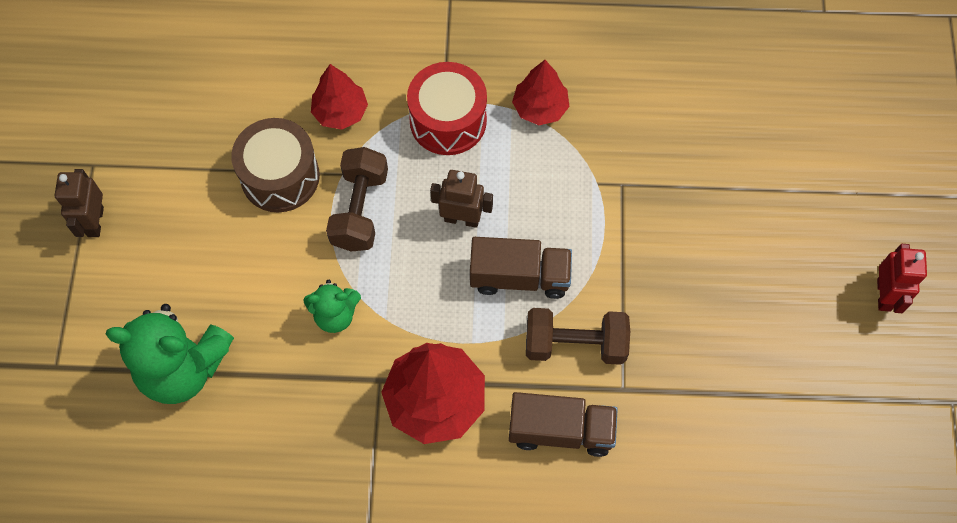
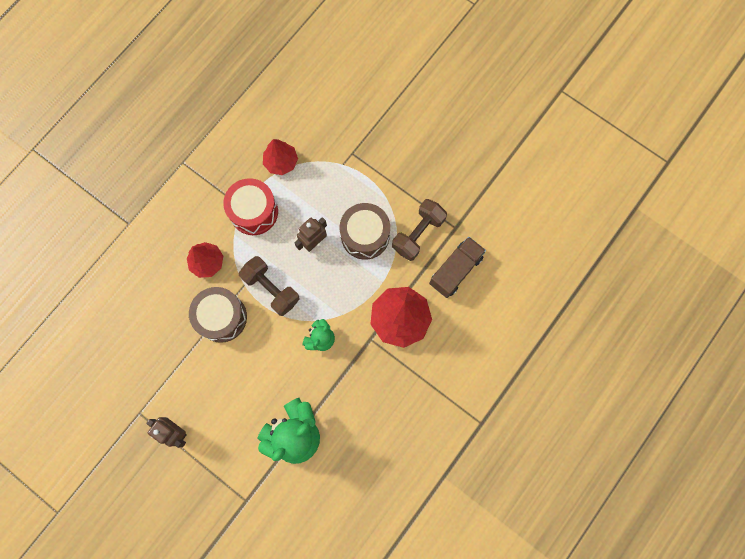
camera: 55 degrees left, 10 degrees up
brown truck [470,237,572,299] -> brown drum [340,203,390,260]
red robot [877,244,927,313] -> none

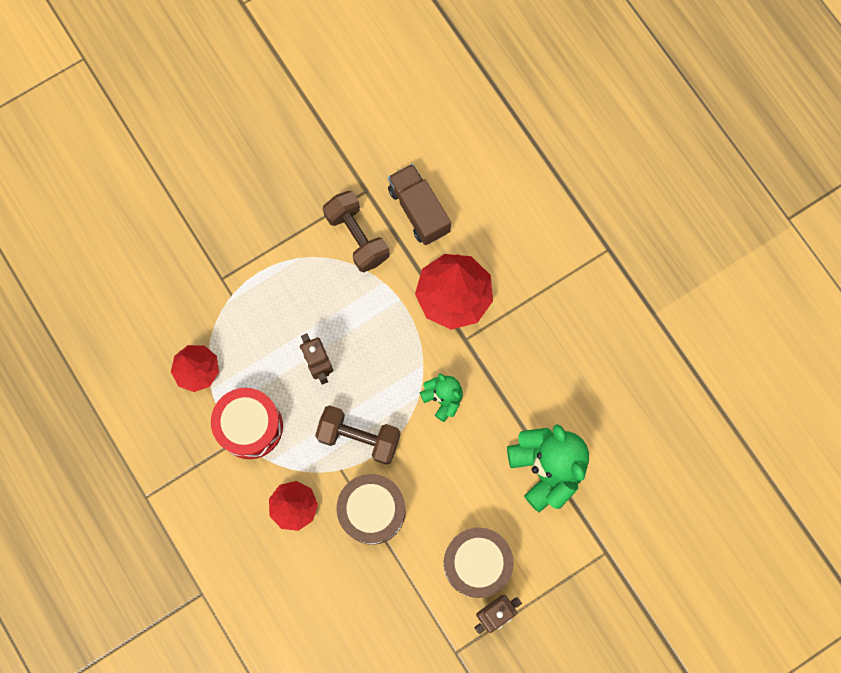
camera: 70 degrees left, 0 degrees up
brown dumbbell [239,256,300,316] -> brown dumbbell turned 45 degrees clockwise [315,405,401,465]
brown drum [340,203,390,260] -> brown drum moved to [444,528,514,598]

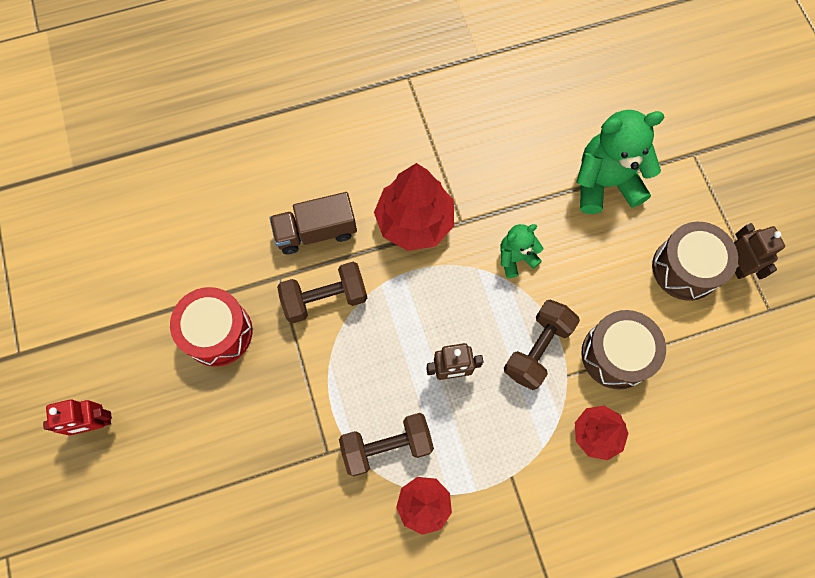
camera: 75 degrees left, 5 degrees down
red drum [211,388,283,459] -> red drum moved to [170,287,252,367]
none -> red robot [43,399,112,435]
none -> brown dumbbell [339,413,434,476]

